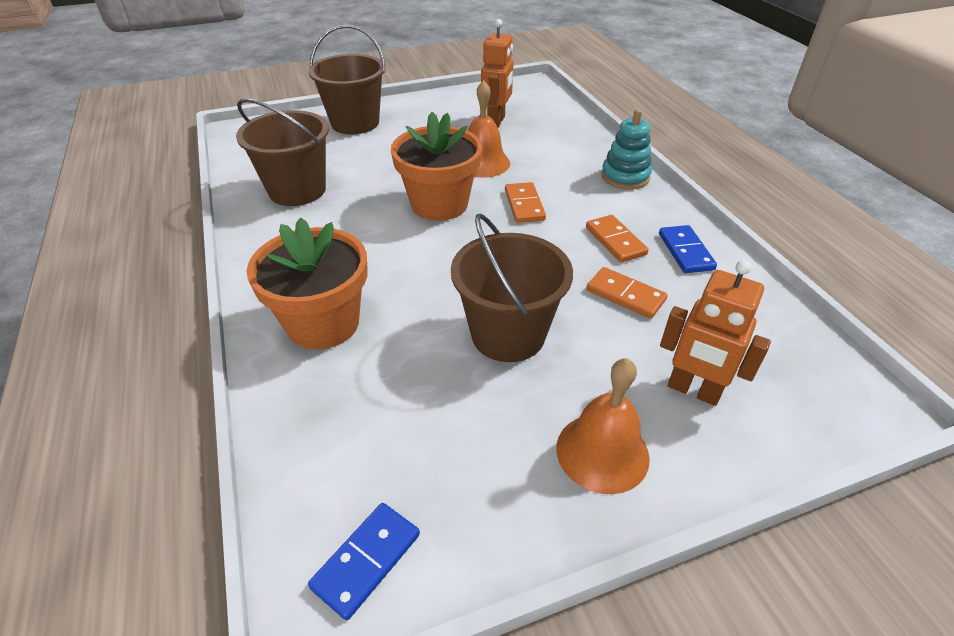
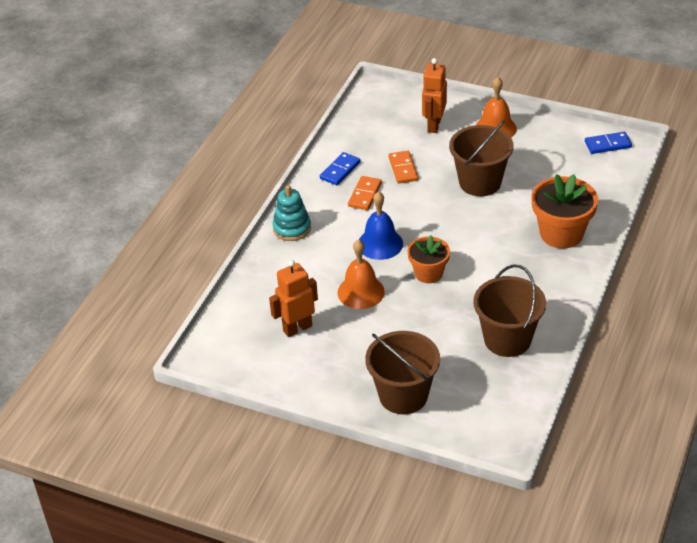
camera: 135 degrees left, 0 degrees up
orange flower pot [391,112,482,221] -> orange flower pot [408,235,450,283], size x0.64
orange domino [505,182,546,223] -> blue bell [359,191,403,260]
orange robot [660,260,771,406] -> orange robot turned 150 degrees counterclockwise [422,58,447,133]

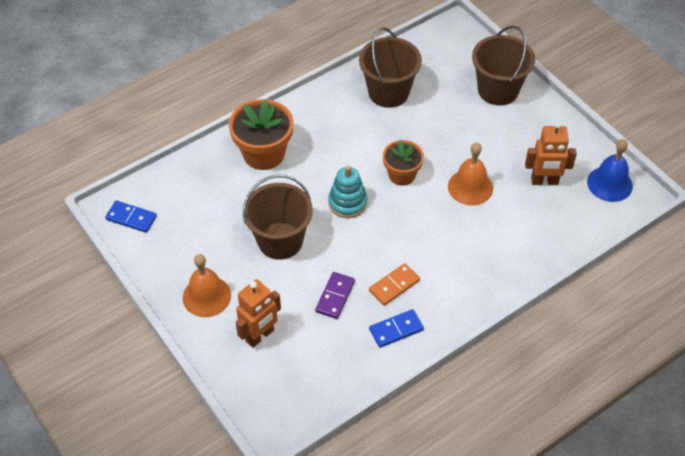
camera: 150 degrees left, 10 degrees up
turquoise stacking toy [273,185,311,241] -> turquoise stacking toy moved to [328,166,367,218]
blue bell [359,191,403,260] -> blue bell moved to [587,139,633,202]
orange domino [389,151,418,184] -> purple domino [315,272,355,319]

